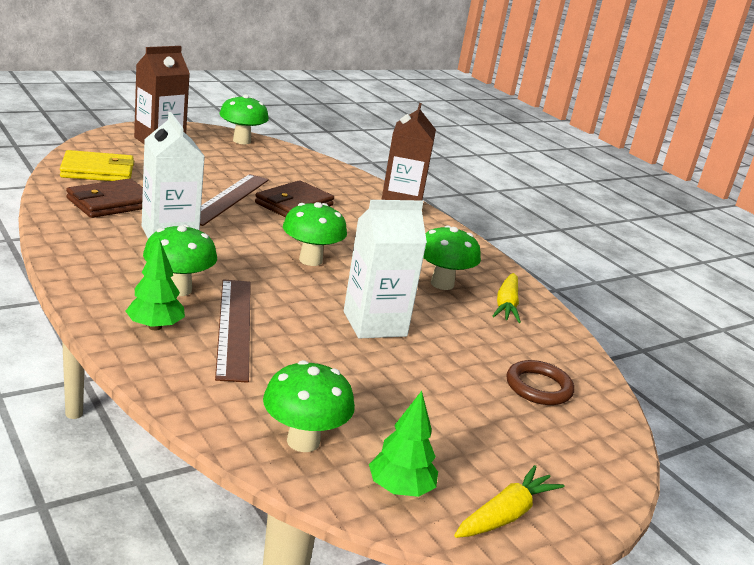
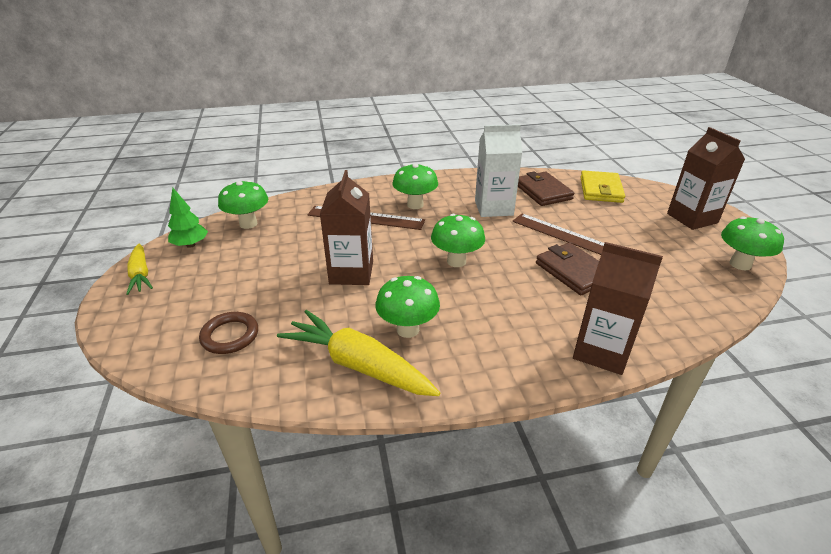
camera: 115 degrees right, 10 degrees up
green tree [126,238,185,331] -> none
white carton [344,200,427,339] -> brown carton [320,170,373,285]
yellow carrot [493,273,521,323] -> yellow carrot [277,310,440,396], size x1.67

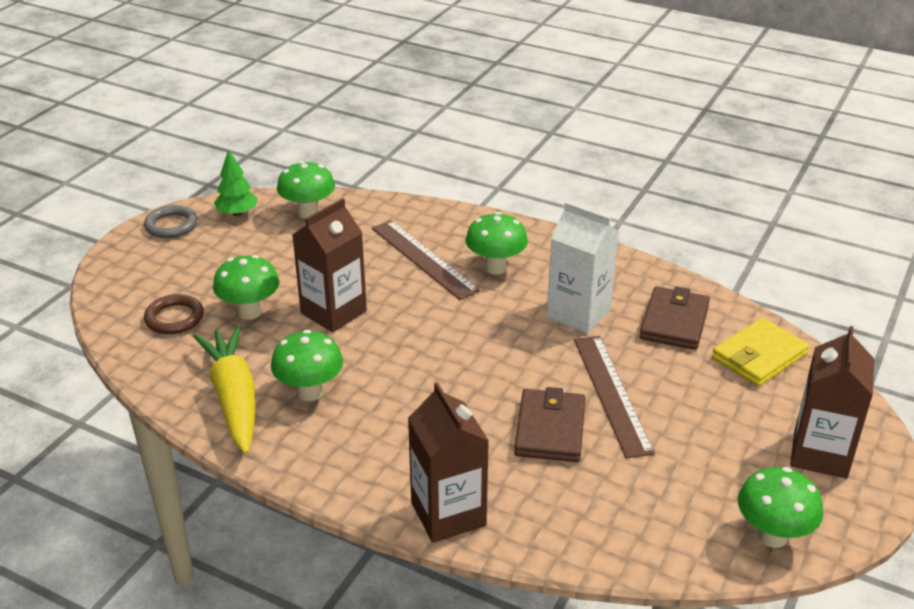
camera: 40 degrees right, 0 degrees up
yellow carrot [126,244,153,295] -> grey ring [144,205,197,238]
green mushroom [431,214,485,267] -> green mushroom moved to [213,255,279,320]

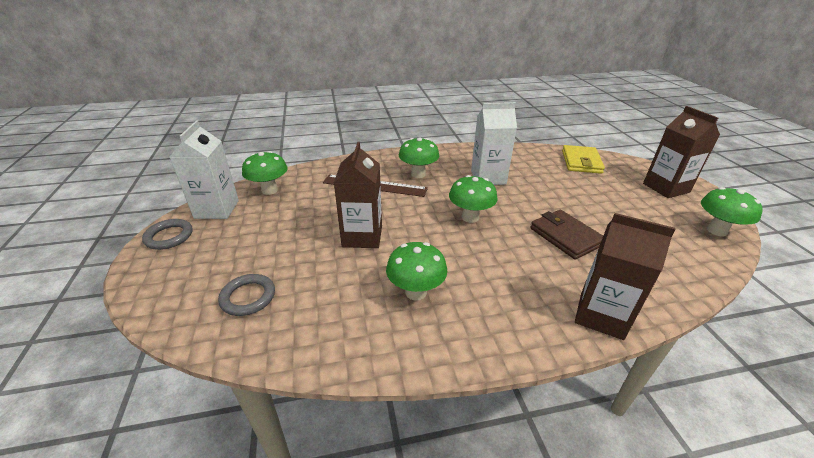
camera: 40 degrees left, 0 degrees up
brown ring [144,294,204,334] -> grey ring [218,274,275,316]
yellow carrot [193,325,255,454] -> none
green mushroom [213,255,279,320] -> green mushroom moved to [449,175,498,223]
green tree [214,149,257,216] -> white carton [170,121,239,219]
brown ruler [574,336,655,458] -> none
brown wallet [640,286,710,350] -> none

